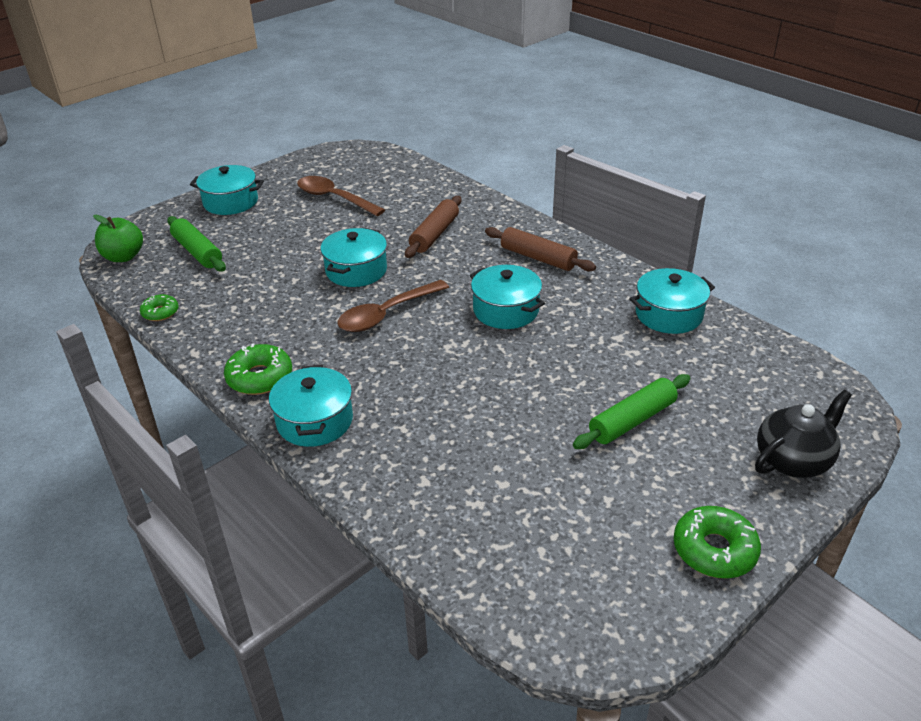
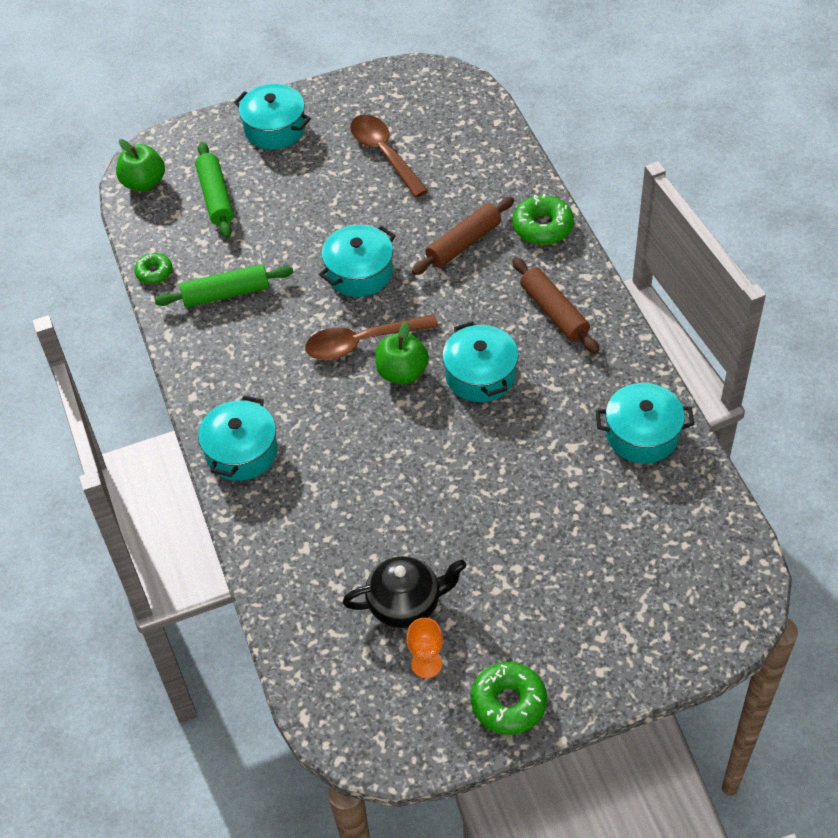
camera: 25 degrees right, 15 degrees up
green donut [224,343,292,395] -> green donut moved to [513,194,574,245]
green rolling pin [573,374,690,449] -> green rolling pin moved to [154,264,293,307]
black teapot [755,390,852,478] -> black teapot moved to [343,556,466,628]
none -> green apple [375,321,429,384]
none -> orange goblet [407,618,443,678]

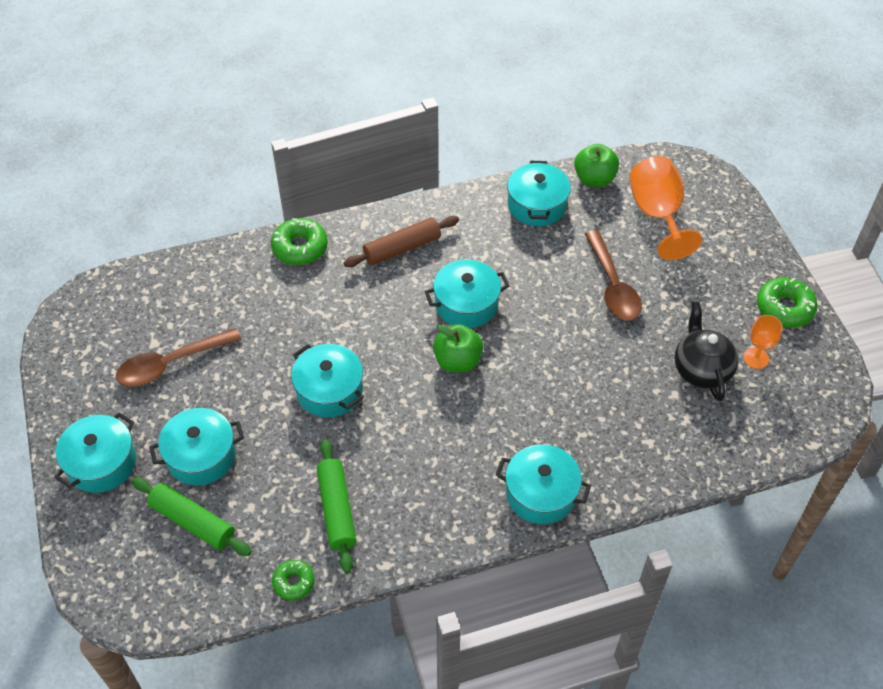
camera: 90 degrees left, 0 degrees up
green apple [116,139,165,192] -> green apple moved to [574,144,619,187]
green rolling pin [195,142,234,238] -> green rolling pin turned 45 degrees clockwise [132,478,252,556]
brown spoon [305,314,439,360] -> brown spoon moved to [585,230,642,321]
brown rolling pin [412,197,514,275] -> none
none -> turquoise pot [150,408,244,485]
none -> orange goblet [629,156,702,260]

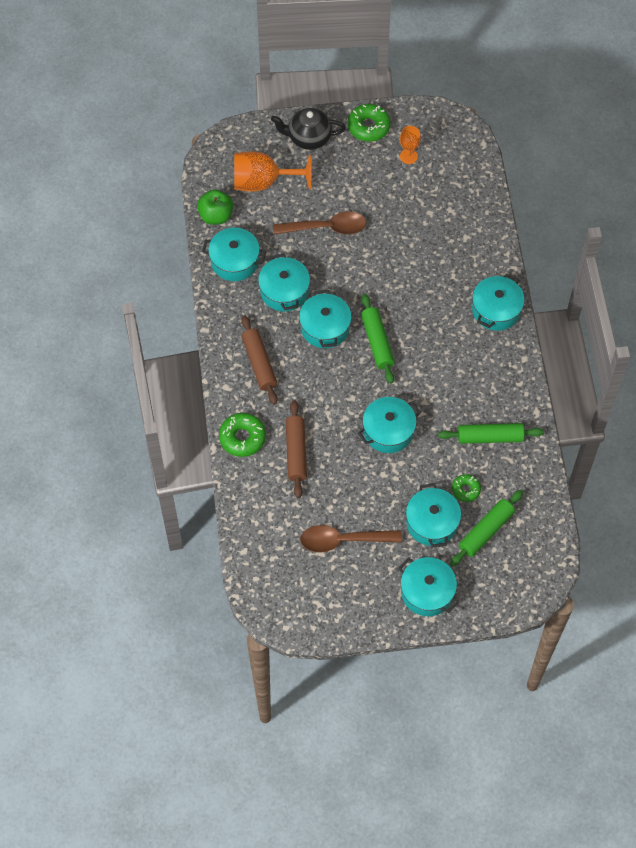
camera: 80 degrees left, 10 degrees up
brown spoon [116,328,241,387] -> brown spoon turned 105 degrees clockwise [300,525,402,553]
green donut [272,560,315,600] -> green donut moved to [452,474,481,502]
green apple [433,324,483,373] -> green rolling pin [361,294,395,384]
black teapot [675,302,739,401] -> black teapot moved to [271,108,346,150]
none -> turquoise pot [258,254,310,312]
none -> brown rolling pin [286,400,307,498]

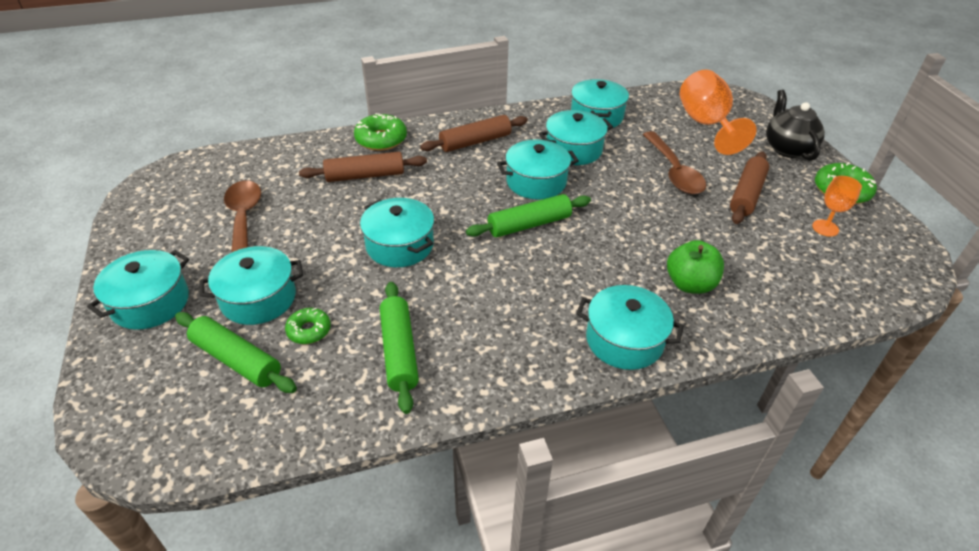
camera: 80 degrees right, 20 degrees down
green apple [197,189,233,225] -> green apple moved to [667,240,724,294]
none -> brown rolling pin [730,151,769,224]

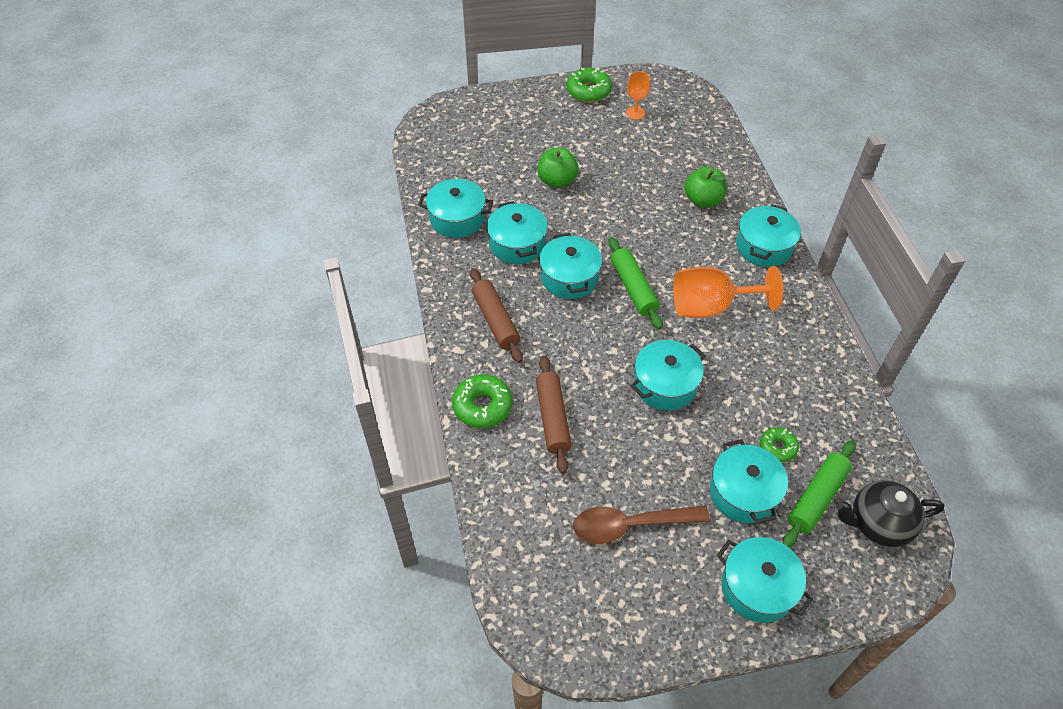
camera: 85 degrees left, 10 degrees up
green rolling pin [380,282,419,414] -> none
brown spoon [643,131,706,194] -> green apple [537,148,579,188]
orange goblet [680,70,757,155] -> orange goblet moved to [673,266,783,318]
brown rolling pin [730,151,769,224] -> none
black teapot [766,90,825,161] -> black teapot moved to [836,480,944,547]

